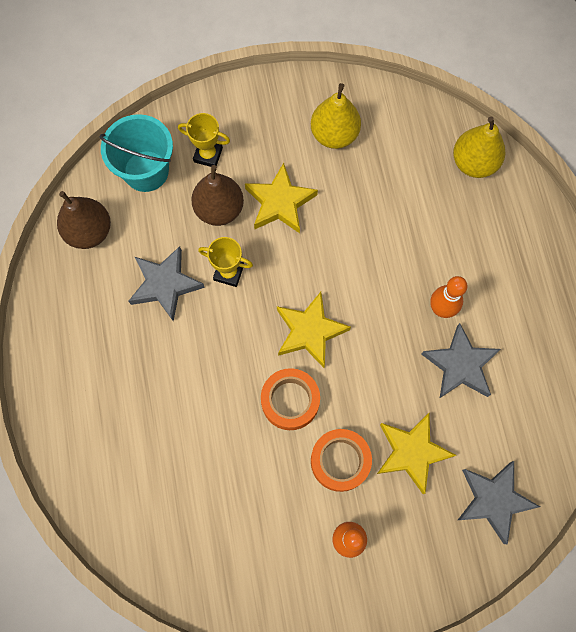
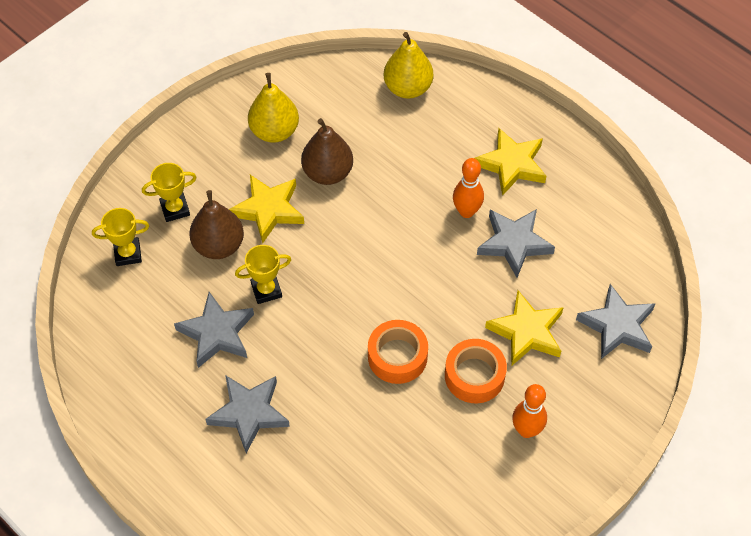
camera: 35 degrees left, 15 degrees down
brown pear [57,191,111,249] -> brown pear moved to [301,118,353,185]
turquoise bucket [99,114,173,192] -> yellow trophy [92,208,149,266]
yellow star [277,292,351,368] -> yellow star moved to [474,128,546,196]
none -> grey star [205,375,290,453]

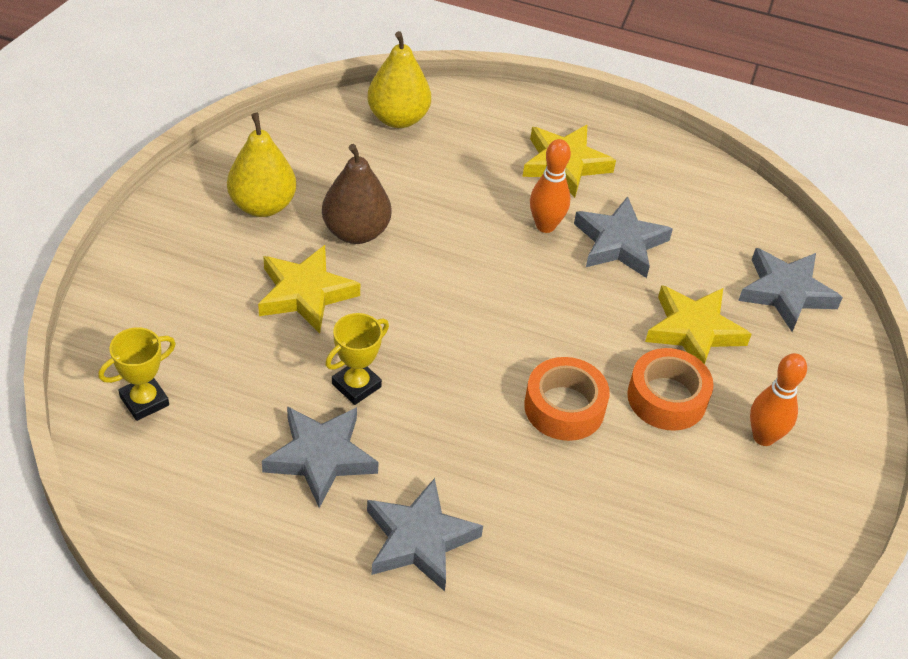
camera: 30 degrees left, 10 degrees down
yellow trophy [142,163,197,222] -> none
brown pear [189,190,244,259] -> none

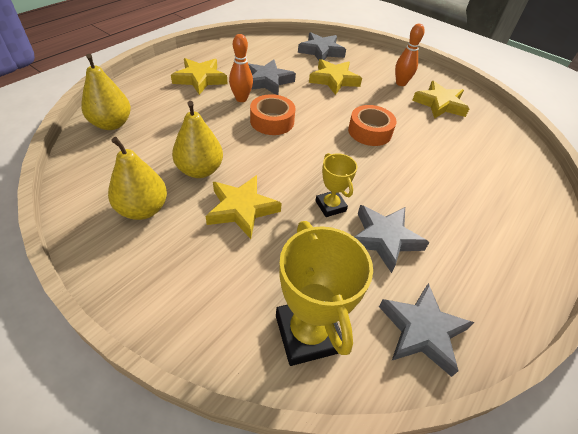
camera: 70 degrees left, 0 degrees up
yellow trophy [98,327,176,421] -> yellow trophy [276,221,373,366], size x1.77
brown pear [322,144,391,244] -> yellow pear [172,101,223,178]
grey star [367,478,483,591] -> grey star moved to [379,283,474,377]
orange tape [627,348,714,431] -> orange tape moved to [250,94,296,135]
none -> yellow star [412,81,470,119]

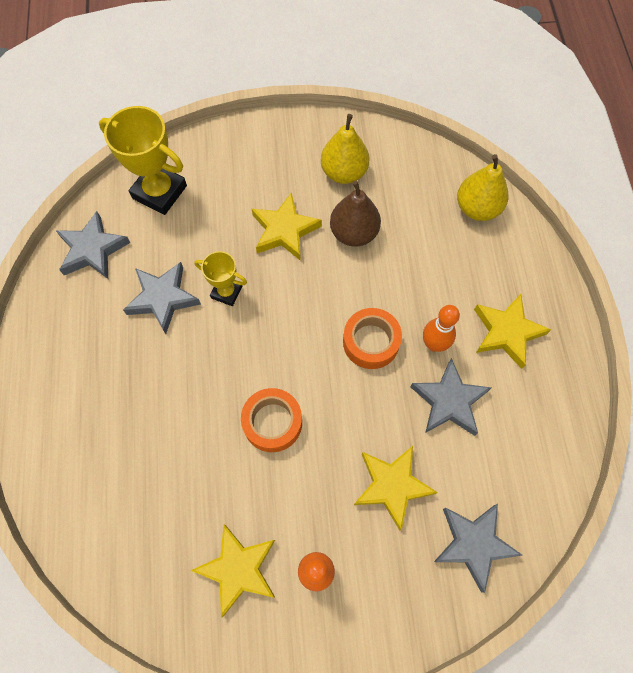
camera: 140 degrees right, 20 degrees up
yellow pear [172,101,223,178] -> brown pear [330,181,381,247]

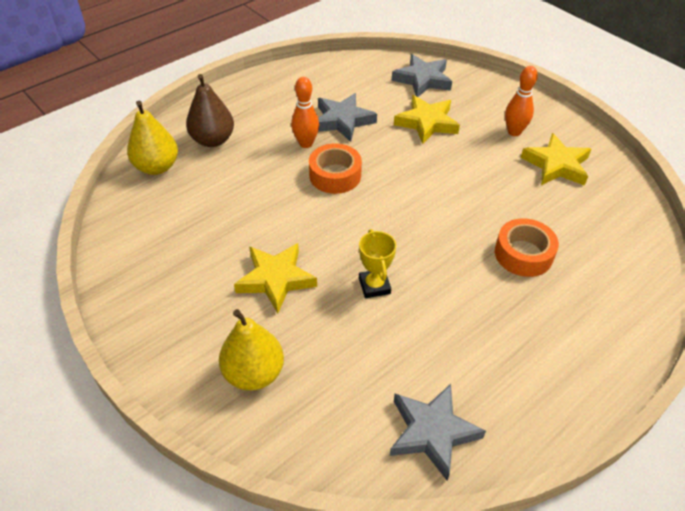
camera: 125 degrees left, 20 degrees down
yellow trophy [99,106,187,215] -> none
grey star [123,262,201,334] -> none
orange tape [241,388,302,452] -> orange tape moved to [495,218,559,277]
yellow pear [321,114,369,184] -> yellow pear moved to [219,309,284,391]
brown pear [330,181,381,247] -> brown pear moved to [186,74,234,147]
yellow star [474,294,551,369] -> none

